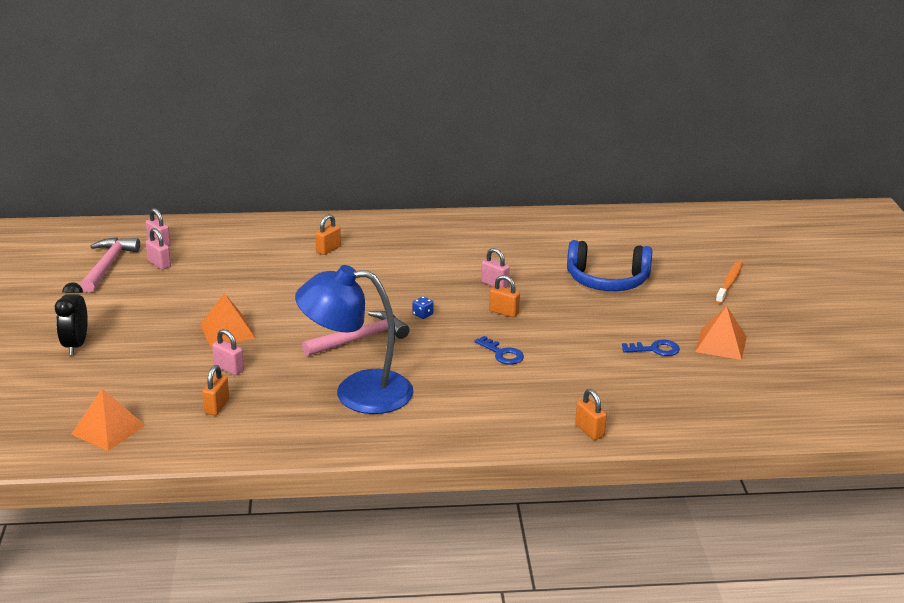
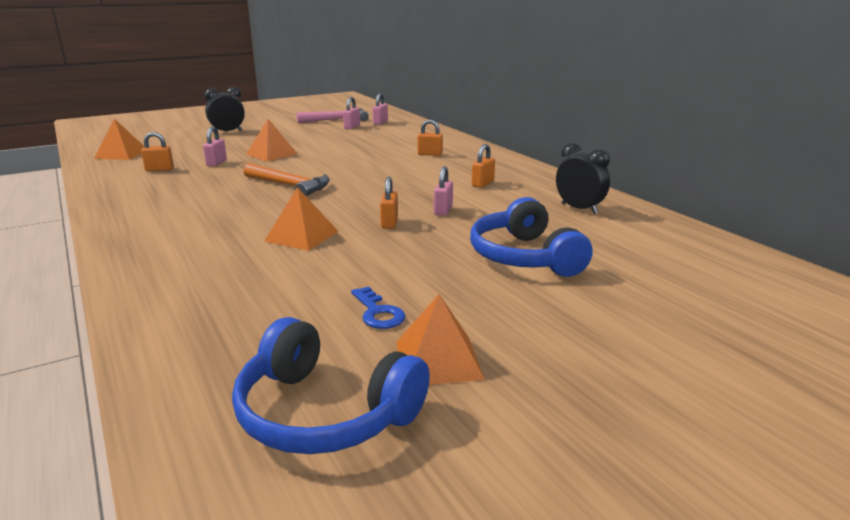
camera: 65 degrees right, 5 degrees down
blue lamp [295,265,413,414] -> none
pink hammer [302,311,409,357] -> orange hammer [243,163,329,196]
blue dice [412,296,434,319] -> none
blue key [474,336,524,365] -> orange pyramid [265,187,339,251]
orange padlock [575,389,607,440] -> orange padlock moved to [472,144,495,188]
orange toothbrush [715,260,743,304] -> none
none -> blue headphones [232,317,430,454]
none -> black clock [556,143,610,214]

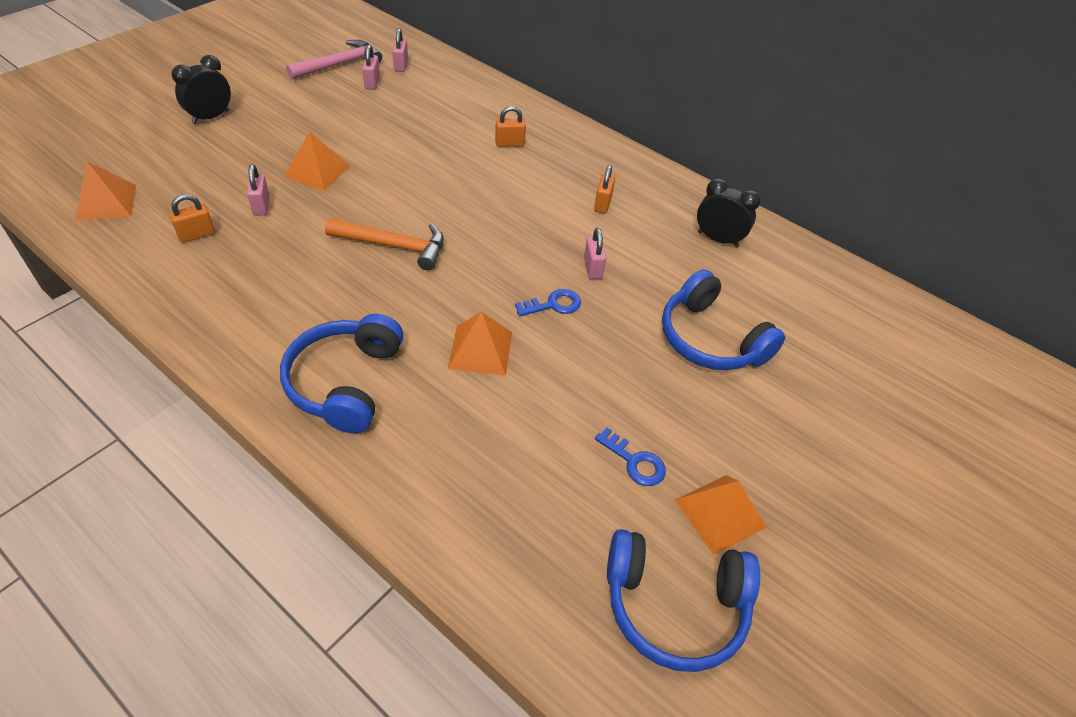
camera: 25 degrees left, 25 degrees up
orange padlock [380,177,398,229] -> blue key [515,289,581,316]
none -> blue headphones [280,314,404,433]

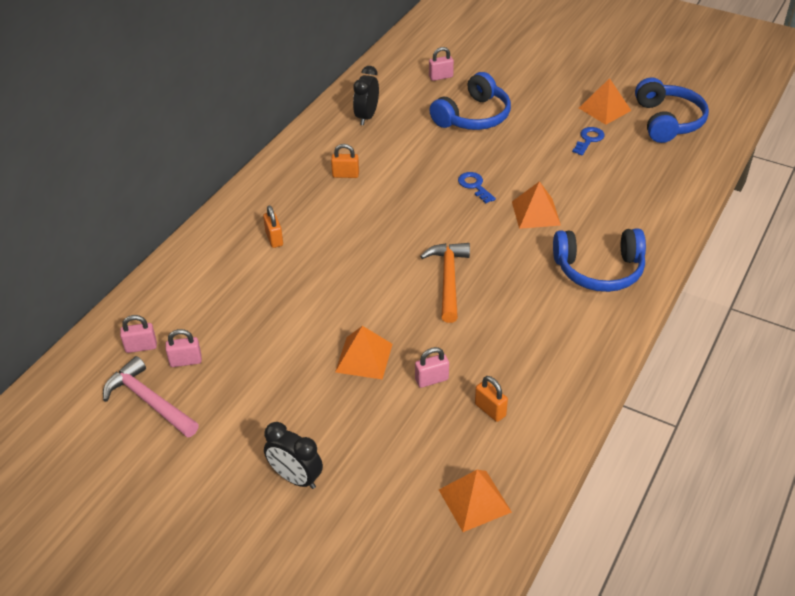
camera: 95 degrees left, 5 degrees down
pink padlock [584,228,606,279] -> pink padlock moved to [429,47,454,81]

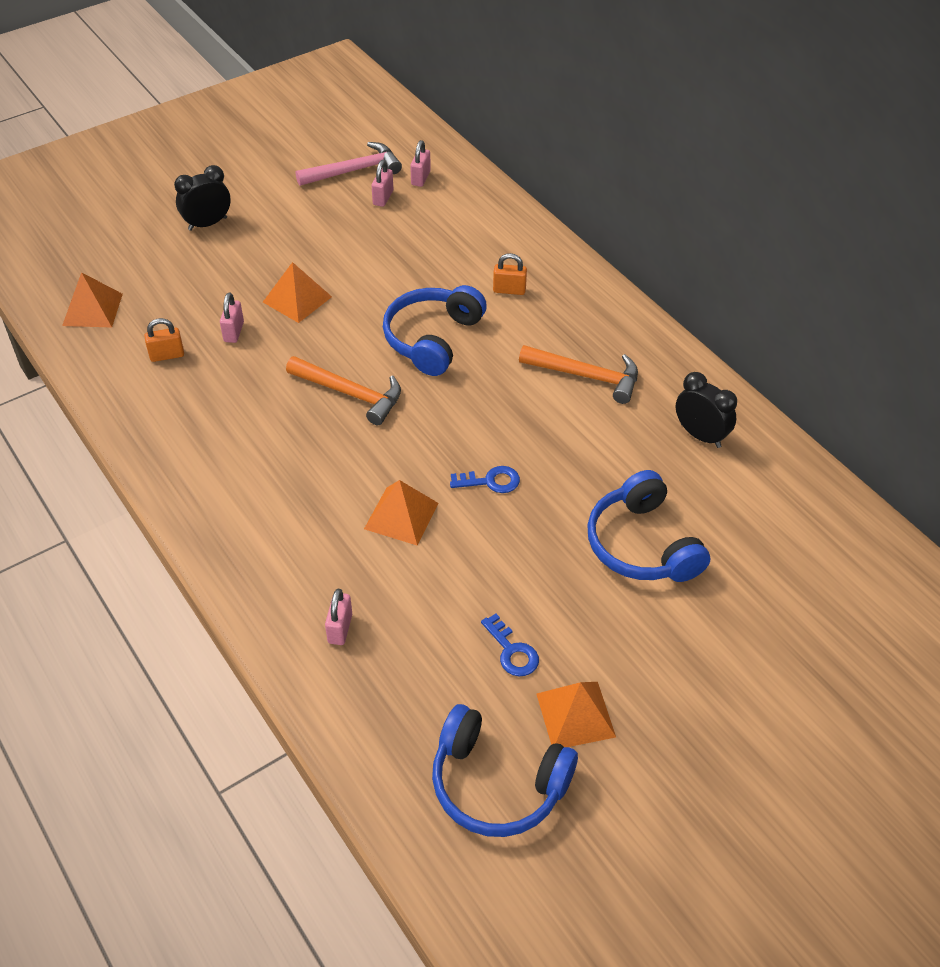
camera: 115 degrees right, 5 degrees up
orange padlock [331,144,359,178] -> orange hammer [519,345,638,404]
pink padlock [429,47,454,81] -> pink padlock moved to [325,589,352,645]
blue headphones [553,228,646,292] -> blue headphones moved to [383,285,487,376]

